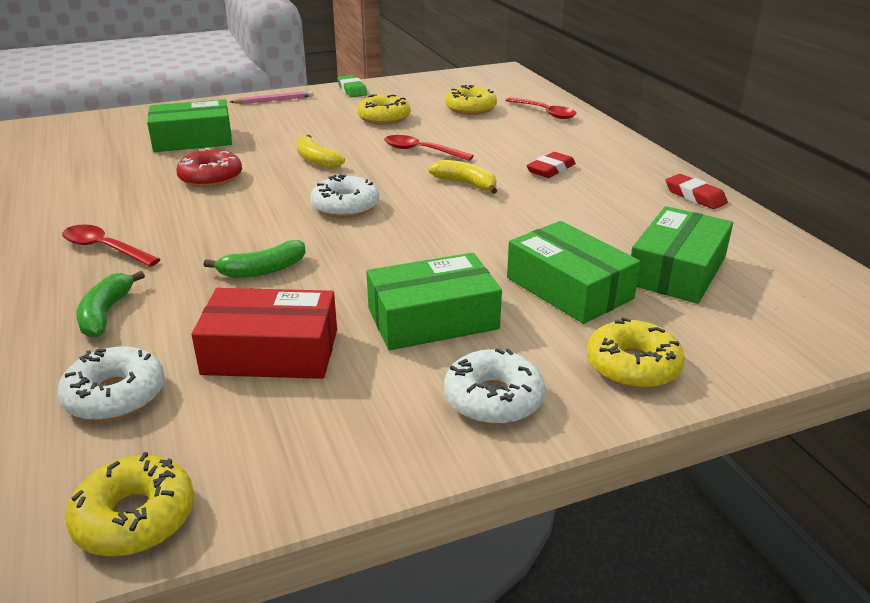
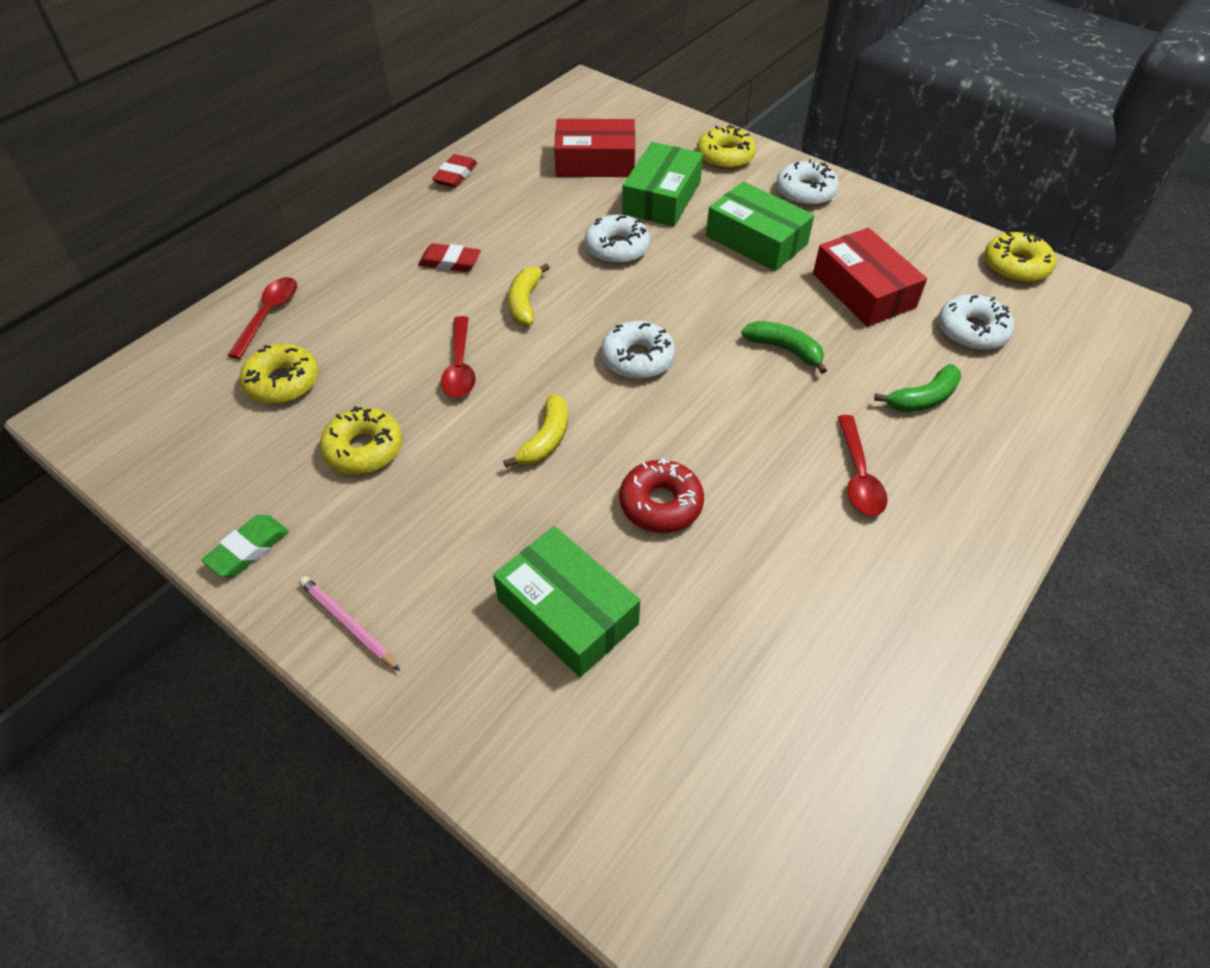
camera: 120 degrees left, 20 degrees up
green box [631,206,733,304] -> red box [554,119,635,177]
none -> white donut [585,215,650,264]

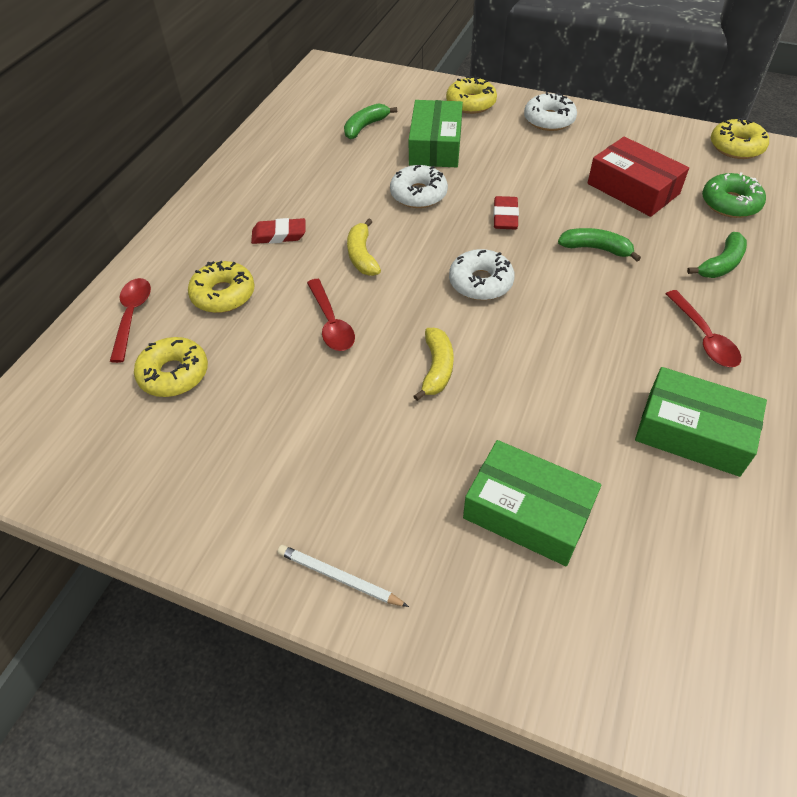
camera: 15 degrees left, 0 degrees up
green eraser [201,515,289,577] -> none
pink pencil [299,576,400,671] -> white pencil [278,545,409,607]
yellow donut [320,406,402,475] -> yellow donut moved to [188,261,255,313]
red eraser [432,154,477,188] -> red eraser moved to [493,196,519,229]
red box [554,119,635,177] -> green banana [344,103,397,139]
red donut [619,458,704,533] -> none
green box [706,181,814,271] -> green box moved to [635,367,767,477]
white donut [939,294,1014,350] -> green donut [702,172,766,218]

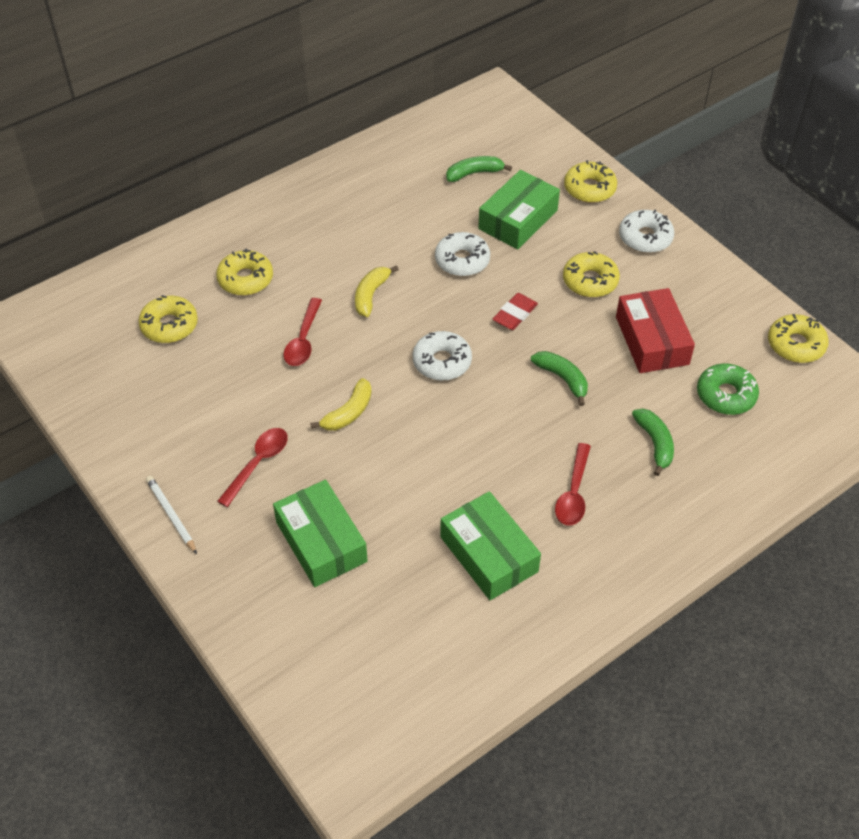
camera: 30 degrees right, 0 degrees up
red spoon [110,278,151,363] -> red spoon moved to [217,428,288,507]
red eraser [251,218,305,244] -> none
green banana [687,232,747,278] -> green banana turned 90 degrees counterclockwise [632,408,674,476]
none -> yellow donut [563,251,620,297]

